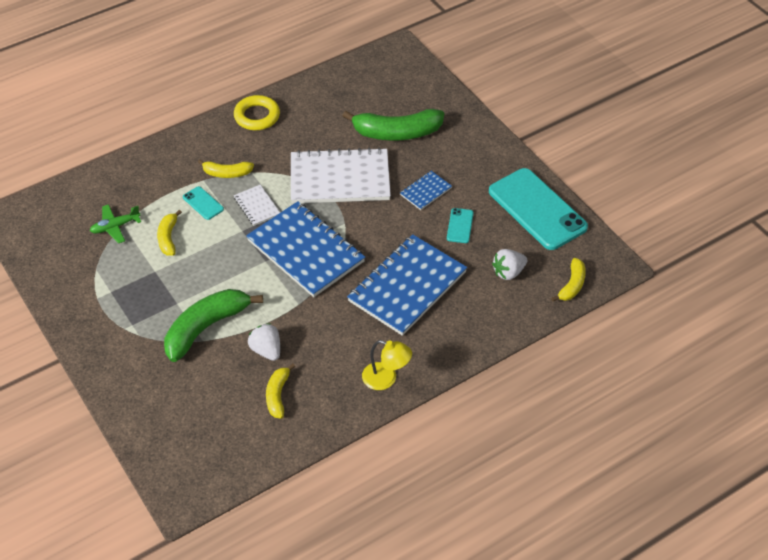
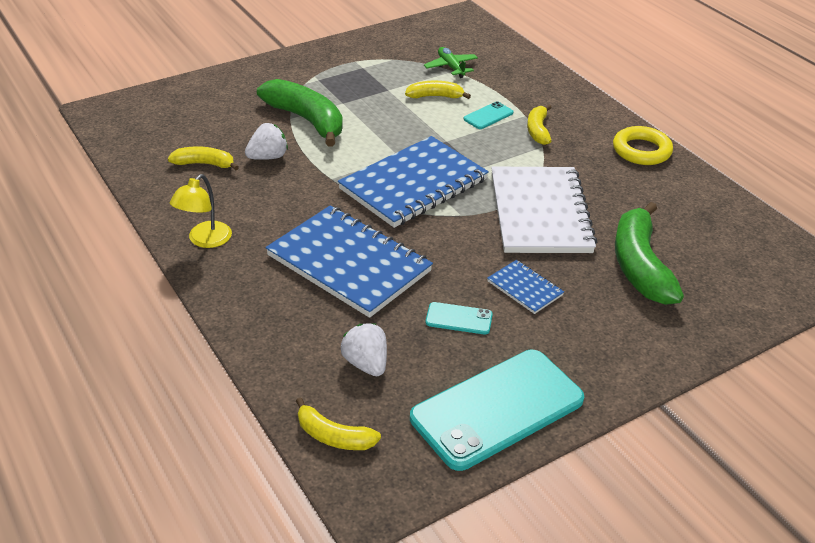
camera: 90 degrees right, 10 degrees down
white notebook [234,185,280,226] -> none

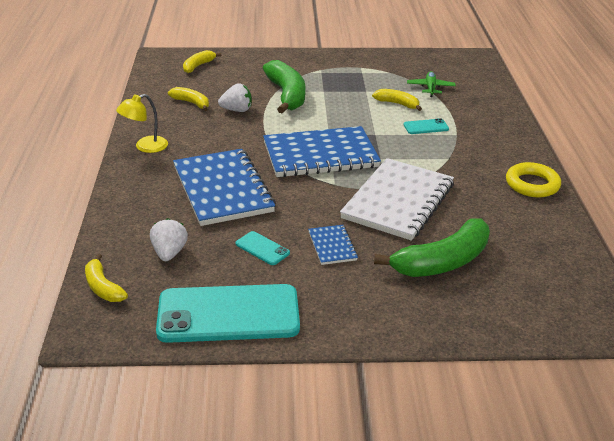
camera: 30 degrees right, 5 degrees down
yellow banana [527,105,552,145] -> yellow banana moved to [183,50,221,73]
green banana [615,202,684,305] -> green banana turned 150 degrees counterclockwise [374,219,490,277]

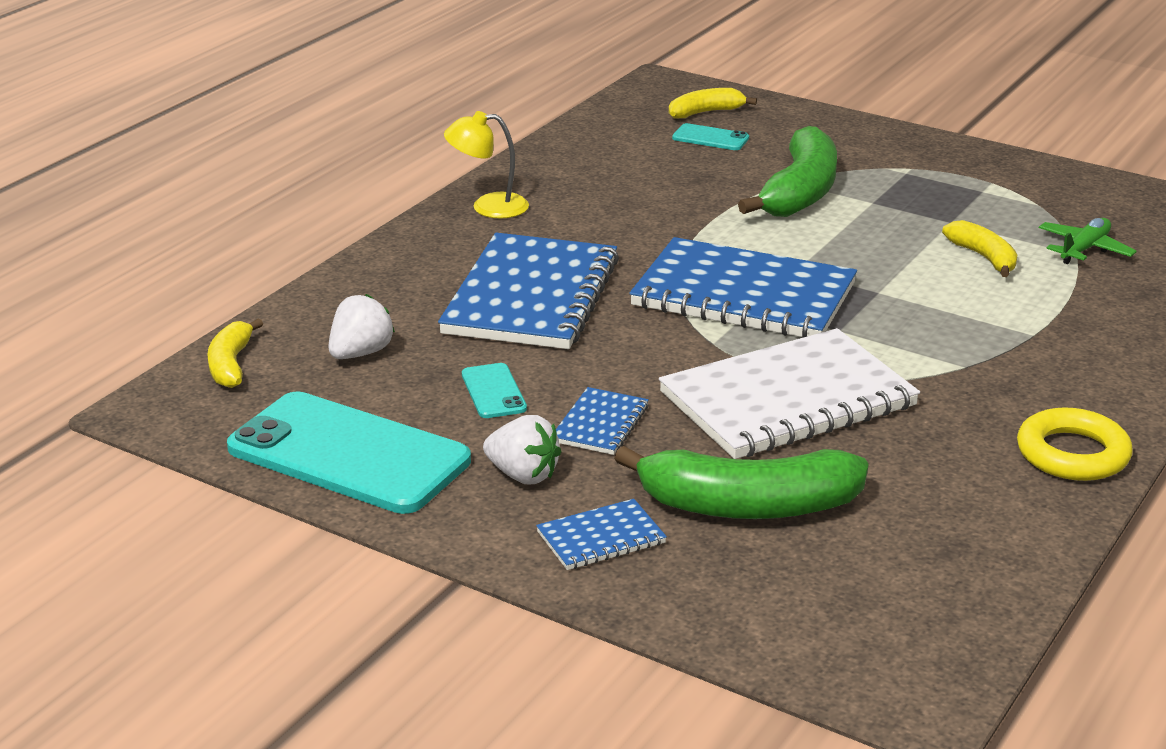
camera: 35 degrees right, 5 degrees down
yellow banana [168,87,209,111] -> none
white strawberry [218,83,252,112] -> white strawberry moved to [483,415,562,484]
turquoise phone [404,118,449,134] -> turquoise phone moved to [672,123,749,150]
none -> blue notebook [536,499,667,570]

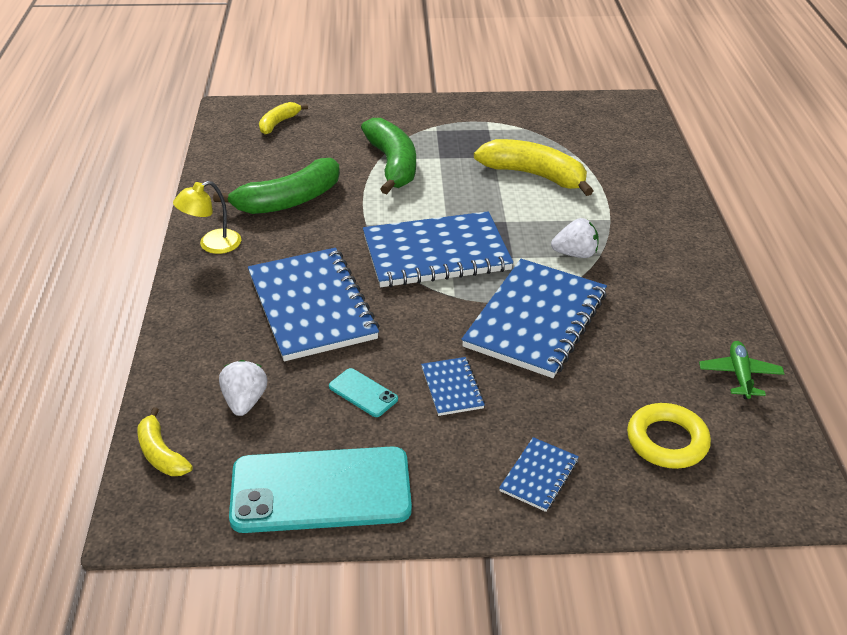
camera: 35 degrees left, 10 degrees up
white strawberry [483,415,562,484] -> white strawberry moved to [551,218,599,258]
green banana [614,446,868,519] -> green banana moved to [213,158,340,214]
white notebook [659,328,920,459] -> blue notebook [461,259,607,378]
turquoise phone [672,123,749,150] -> none
yellow banana [942,220,1017,277] -> yellow banana [474,139,593,196], size x1.85
yellow ring [1017,407,1133,481] -> yellow ring moved to [627,403,711,469]
green plane [1039,218,1137,264] -> green plane moved to [699,341,784,399]

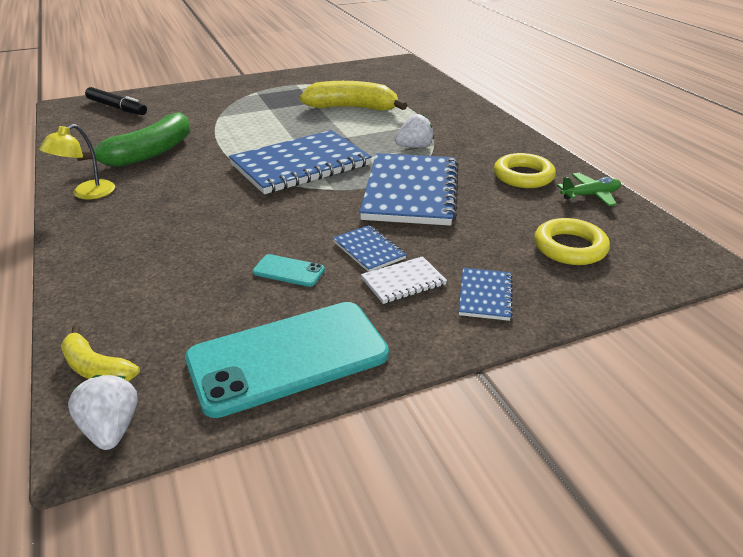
camera: 20 degrees left, 5 degrees down
white strawberry [219,360,268,416] -> white strawberry moved to [68,375,137,450]
blue notebook [248,248,379,361] -> none
yellow banana [259,102,308,135] -> black marker [85,87,147,115]
green banana [361,118,416,194] -> none
green plane [699,341,784,399] -> green plane turned 90 degrees clockwise [557,173,621,206]
none -> white notebook [361,256,447,304]
none -> yellow ring [494,153,556,188]

